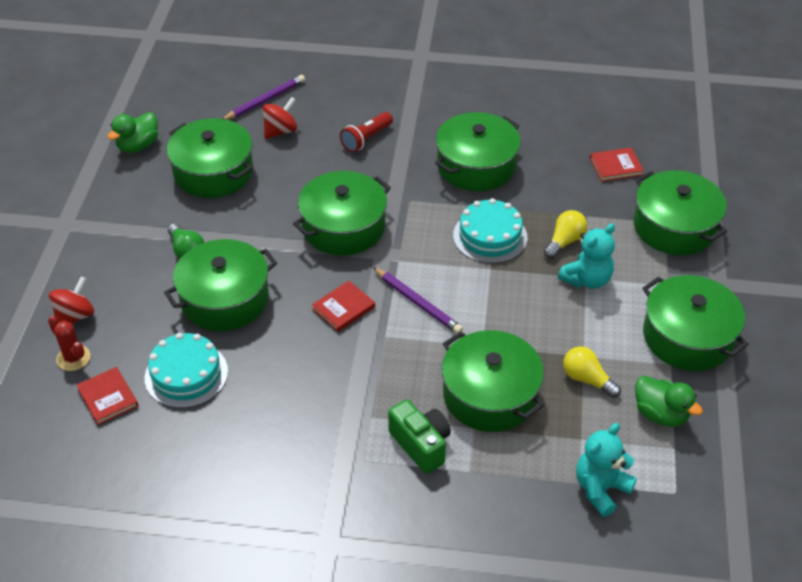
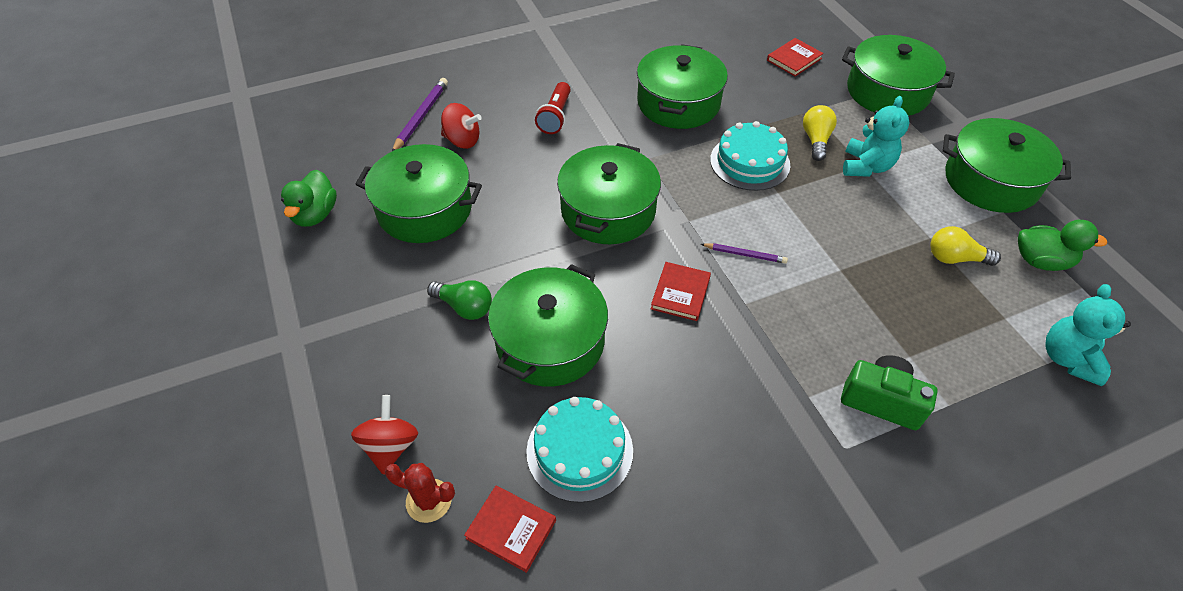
camera: 30 degrees left, 5 degrees up
red spinning top [263,97,297,139] -> red spinning top turned 90 degrees clockwise [441,103,482,149]
purple pencil [373,267,463,334] -> purple pencil [701,243,788,264], size x0.63
green pot [442,330,544,432] -> none

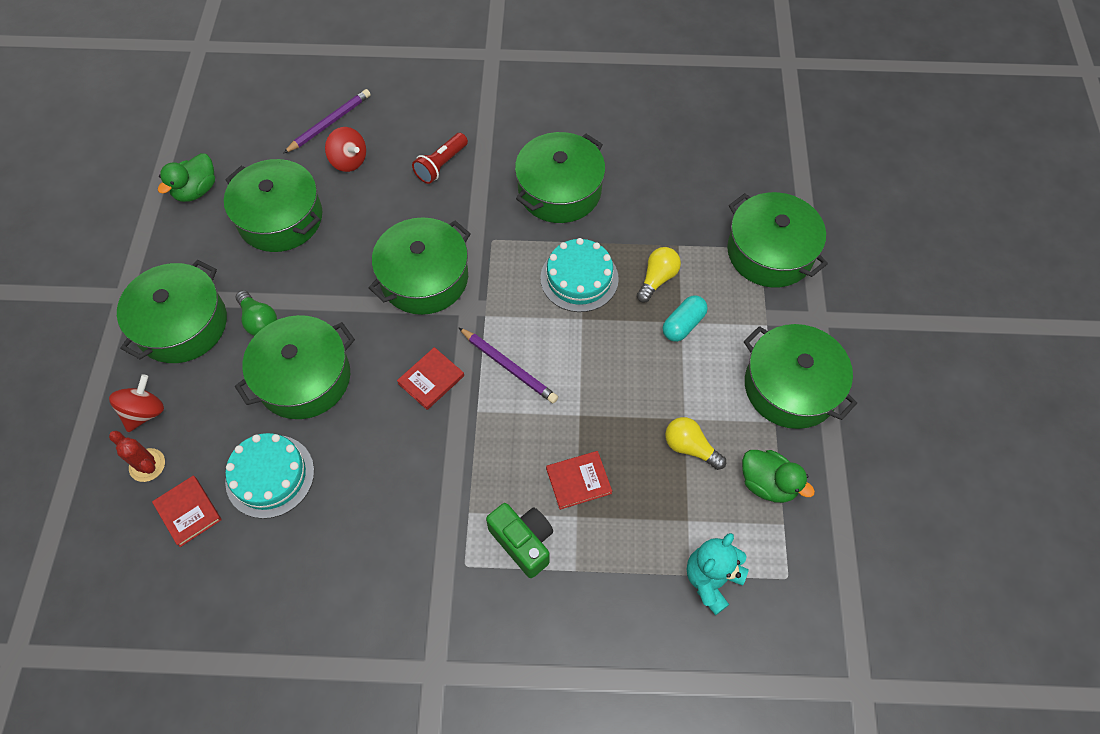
camera: 25 degrees right, 10 degrees up
purple pencil [701,243,788,264] -> purple pencil [458,327,558,403], size x1.58
red book [767,38,824,76] -> red book moved to [546,451,612,510]
turquoise teddy bear [843,96,909,177] -> turquoise capsule [663,295,708,342]
none -> green pot [117,260,227,363]

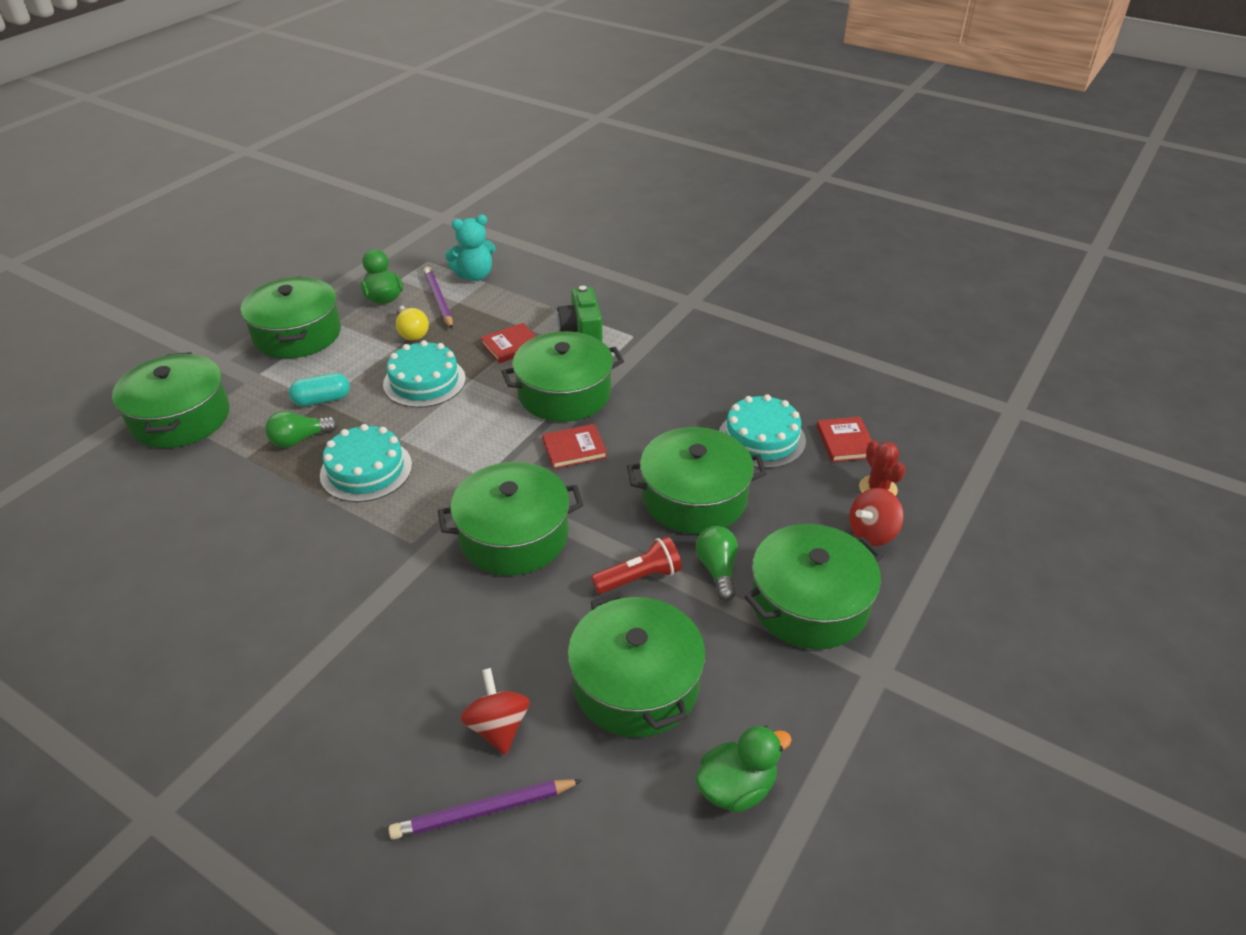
camera: 150 degrees left, 20 degrees down
red flashlight [412,133,468,184] -> red flashlight moved to [591,536,682,594]
purple pencil [458,327,558,403] -> purple pencil moved to [423,267,453,329]
green pot [515,132,605,223] -> green pot moved to [501,331,624,422]
red book [546,451,612,510] -> red book turned 45 degrees counterclockwise [481,323,537,363]
yellow light bulb [637,247,681,303] -> green light bulb [265,411,338,448]
none -> turquoise cake [383,340,466,408]

